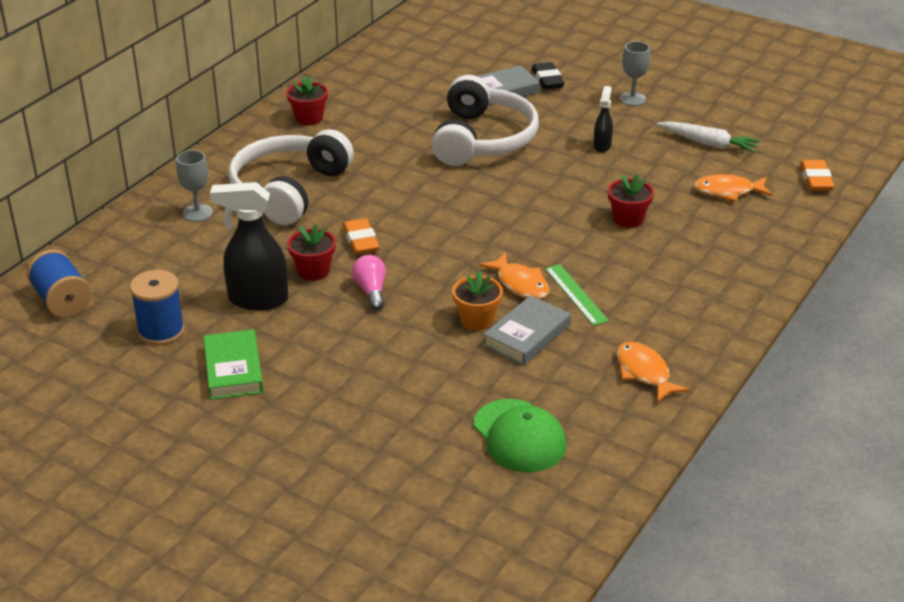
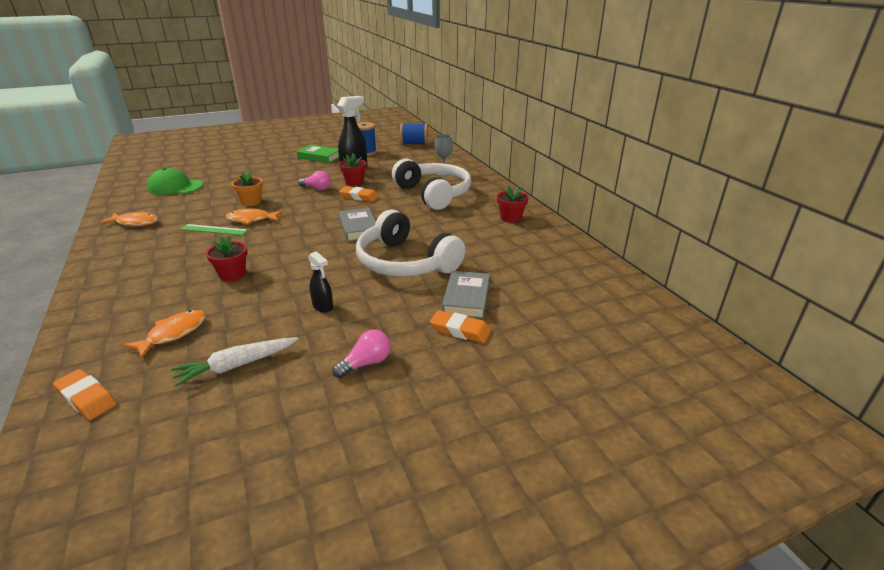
camera: 125 degrees right, 5 degrees down
grey book [483,295,571,365] -> grey book moved to [339,208,376,242]
black eraser [532,62,565,89] -> orange eraser [430,310,491,343]
grey goblet [620,41,650,106] -> pink light bulb [332,330,391,378]

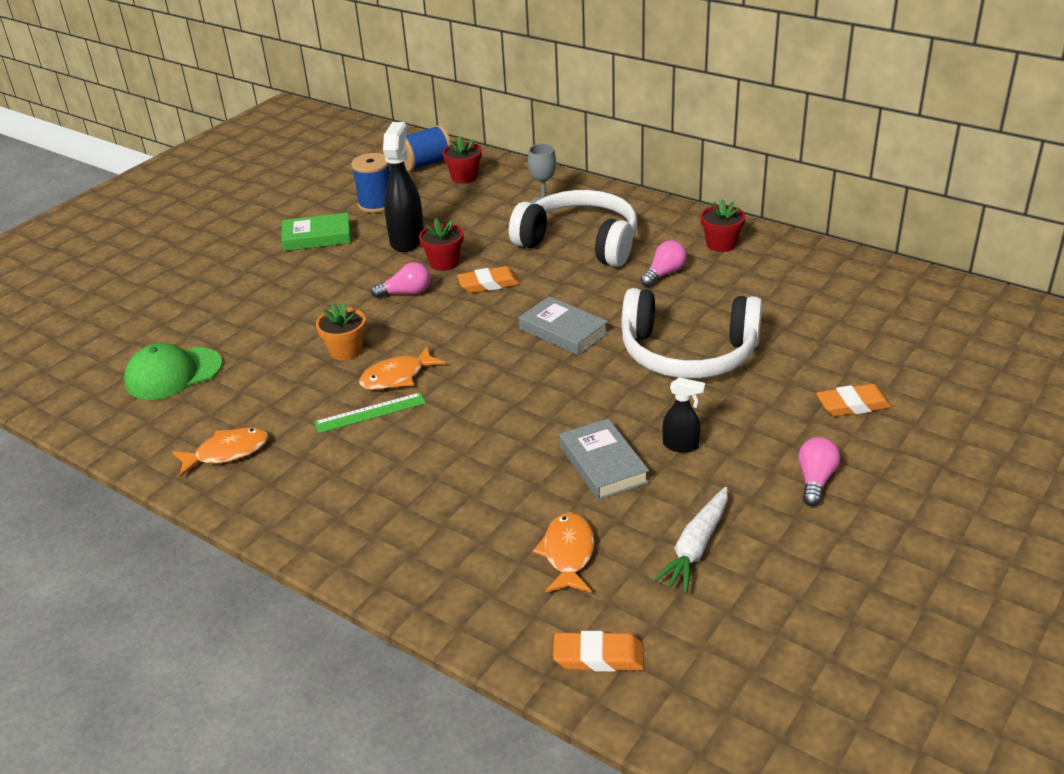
camera: 30 degrees left, 5 degrees up
red flower pot [206,236,247,281] -> red flower pot moved to [442,136,482,184]
grey book [442,271,490,319] -> grey book moved to [559,418,649,500]
none -> pink light bulb [641,241,687,287]

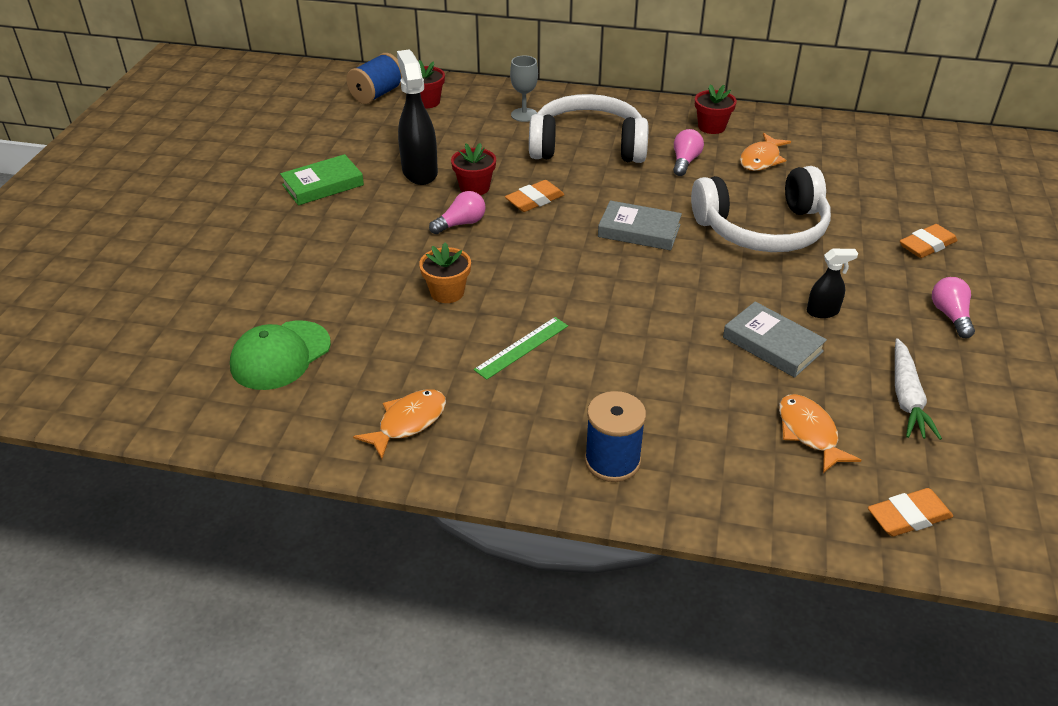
camera: 25 degrees left, 5 degrees up
blue spool [351,153,390,213] -> blue spool moved to [585,391,646,482]
orange fish [359,346,446,390] -> orange fish moved to [740,133,791,171]

